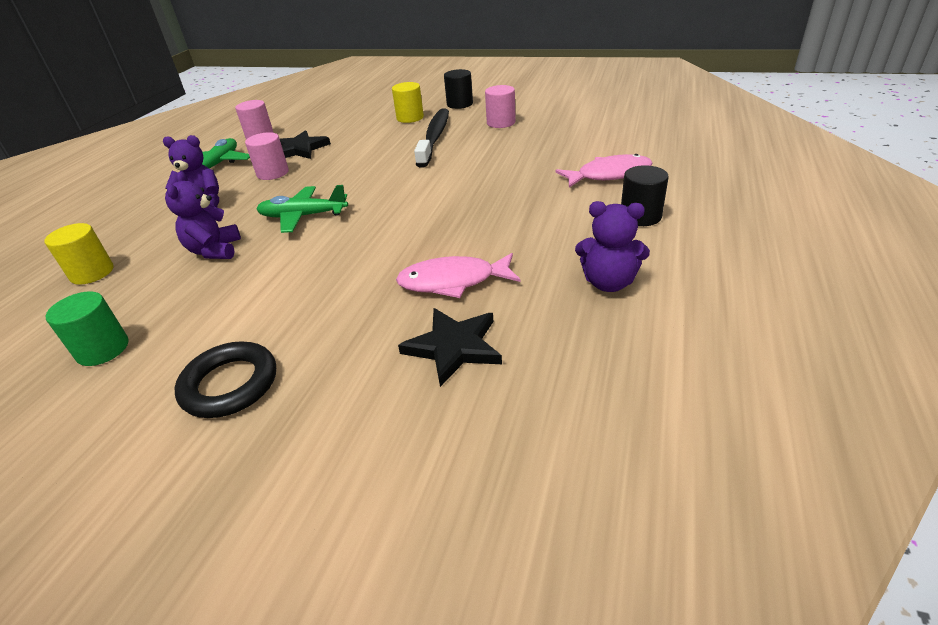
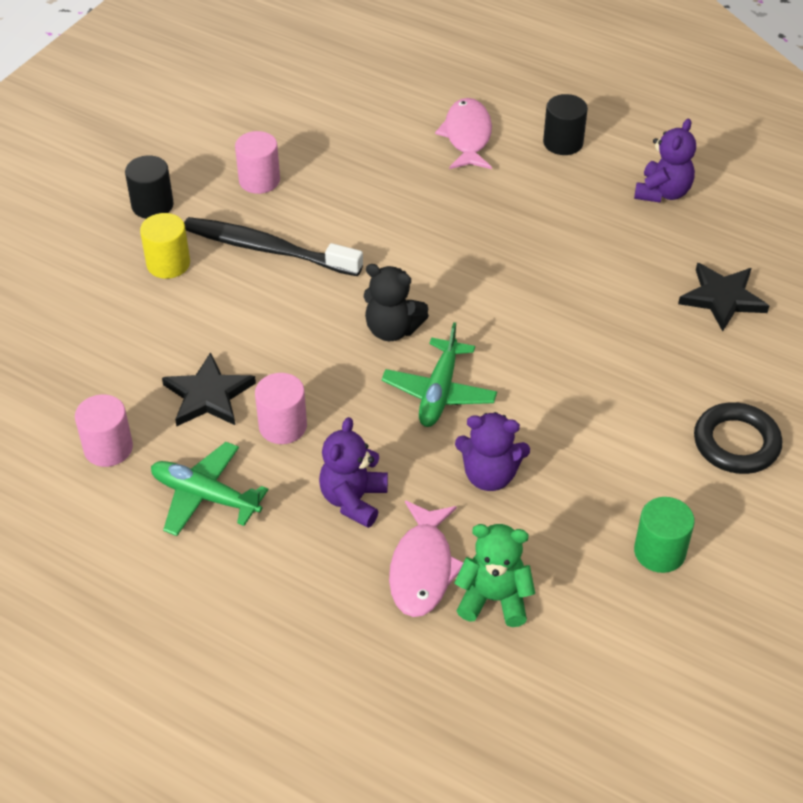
camera: 80 degrees left, 10 degrees up
yellow cylinder [45,223,114,285] -> green teddy bear [454,524,535,627]
pink fish [396,253,521,298] -> pink fish moved to [389,501,464,617]
none -> black teddy bear [364,264,429,341]

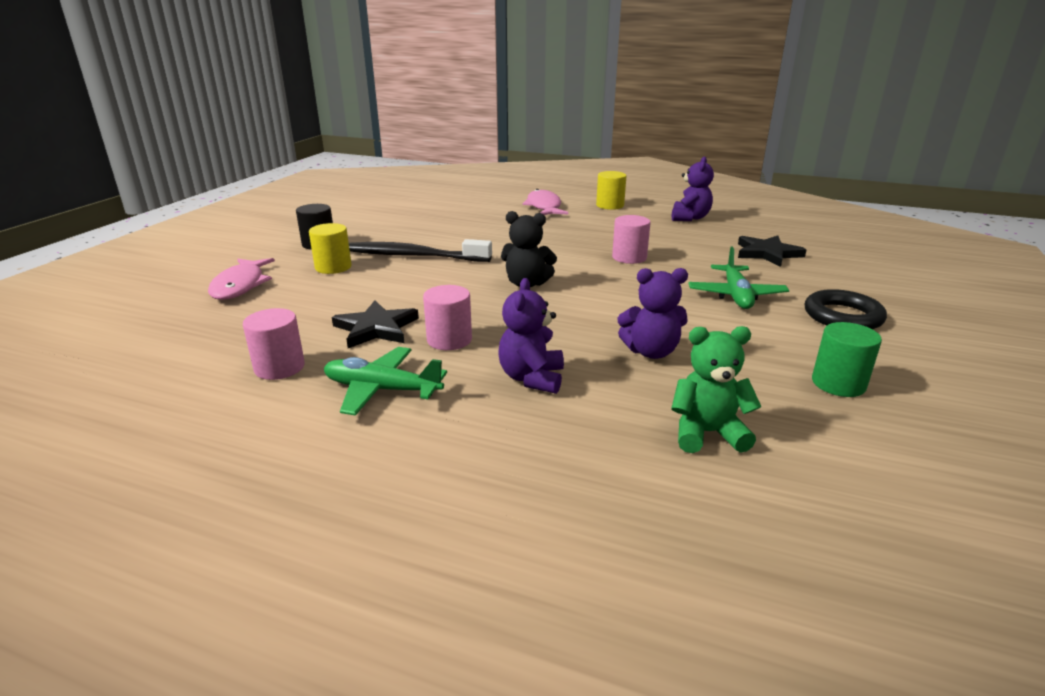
camera: 10 degrees left, 20 degrees down
pink cylinder [235,131,280,194] -> pink cylinder moved to [612,215,651,264]
green plane [382,322,497,427] -> green plane moved to [688,247,789,309]
pink fish [389,501,464,617] -> pink fish moved to [208,258,275,300]
black cylinder [543,94,588,155] -> yellow cylinder [596,171,626,210]

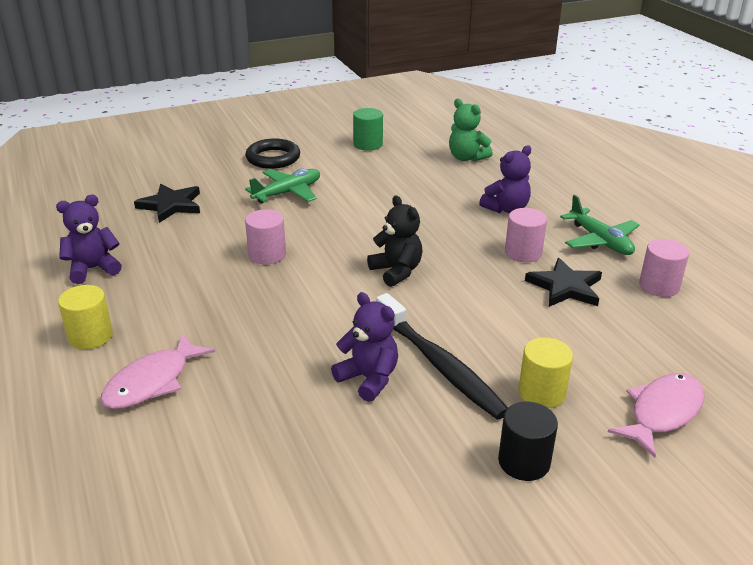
camera: 135 degrees left, 5 degrees up
purple teddy bear [618,268,688,359] -> purple teddy bear moved to [331,292,398,402]

